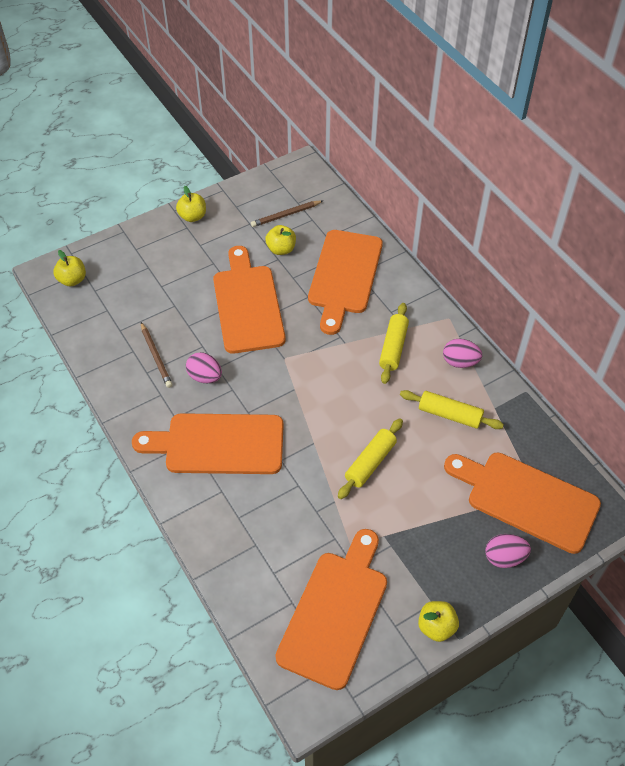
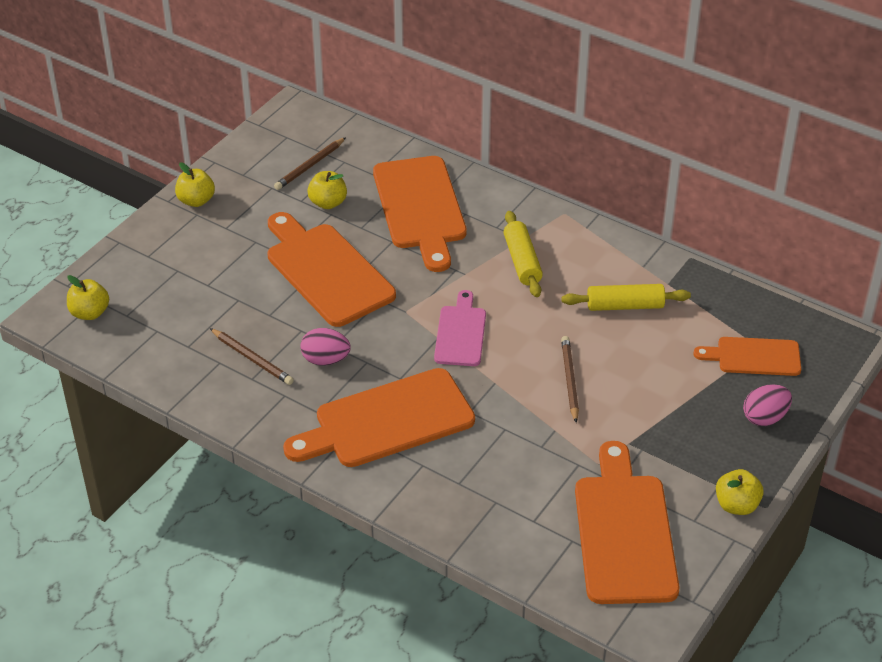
camera: 25 degrees left, 10 degrees down
yellow rolling pin [338,418,403,499] -> brown pencil [561,336,579,423]
pink egg [443,339,482,368] -> none
orange cutting board [444,452,601,554] -> orange cutting board [693,337,801,376], size x0.57
none -> pink cutting board [434,290,486,366]

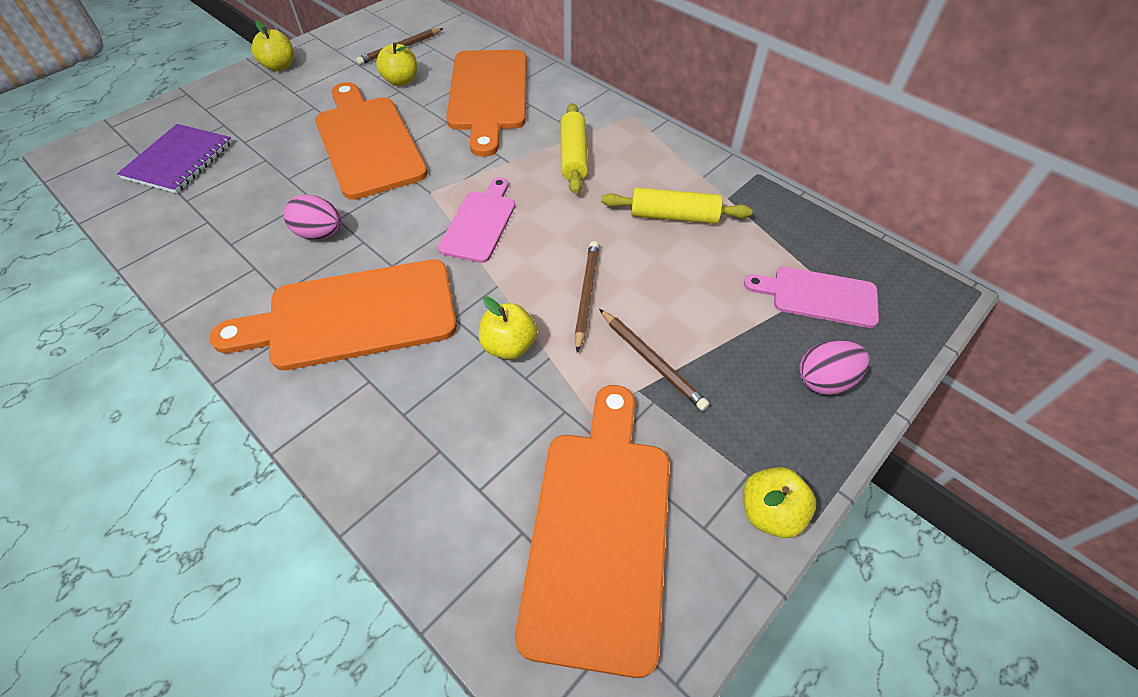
camera: 10 degrees right, 10 degrees up
yellow apple [67,275,109,320] -> yellow apple moved to [479,296,537,360]
brown pencil [210,328,294,385] -> brown pencil moved to [599,309,710,411]
orange cutting board [693,337,801,376] -> pink cutting board [744,267,879,328]
none -> purple notebook [117,124,232,193]

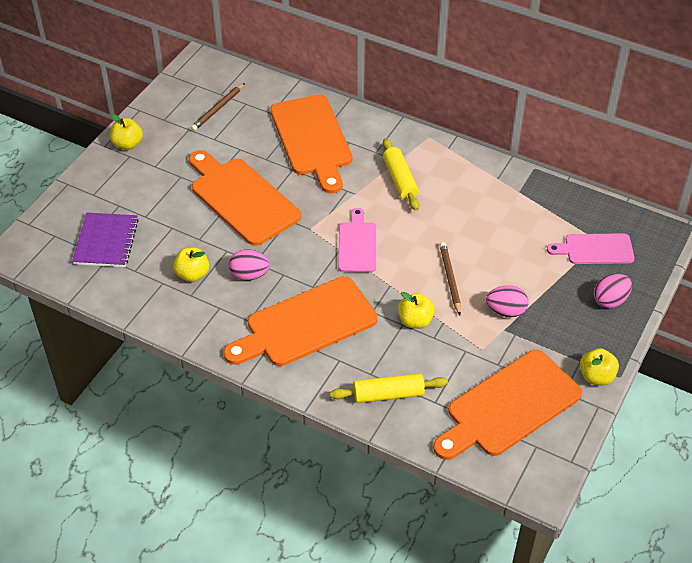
camera: 15 degrees left, 5 degrees down
yellow apple [376,42,417,86] -> yellow apple moved to [173,247,209,282]
orange cutting board [515,385,670,678] -> orange cutting board turned 120 degrees counterclockwise [433,350,582,460]
brown pencil [599,309,710,411] -> pink egg [486,285,529,318]
yellow rolling pin [601,188,753,224] -> yellow rolling pin moved to [330,373,448,403]

